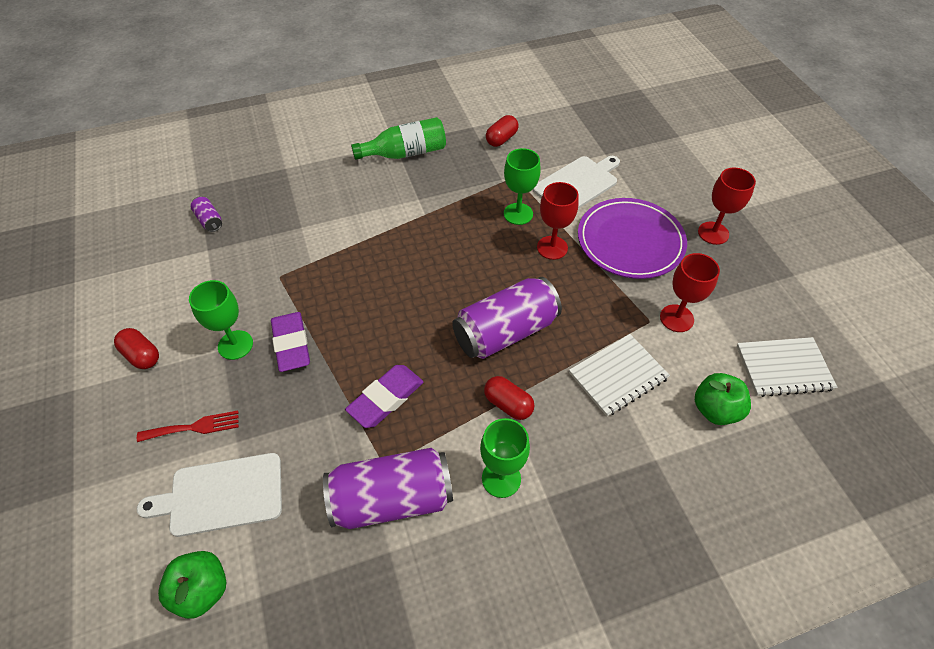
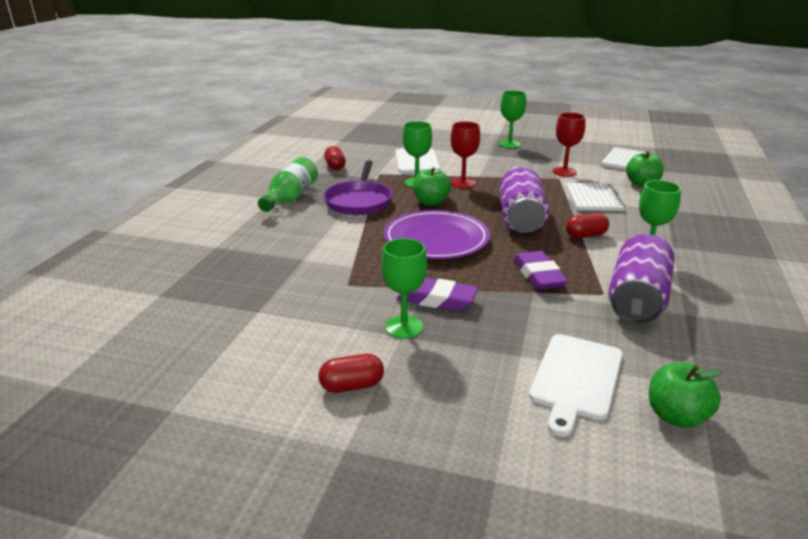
camera: 55 degrees left, 25 degrees down
red fork [137,411,239,442] -> none
purple can [190,196,222,232] -> none
purple plate [578,198,687,279] -> purple plate moved to [384,210,490,259]
red goblet [698,168,756,245] -> green goblet [499,91,526,148]
none -> purple pan [324,160,392,215]
none -> green apple [413,167,451,206]

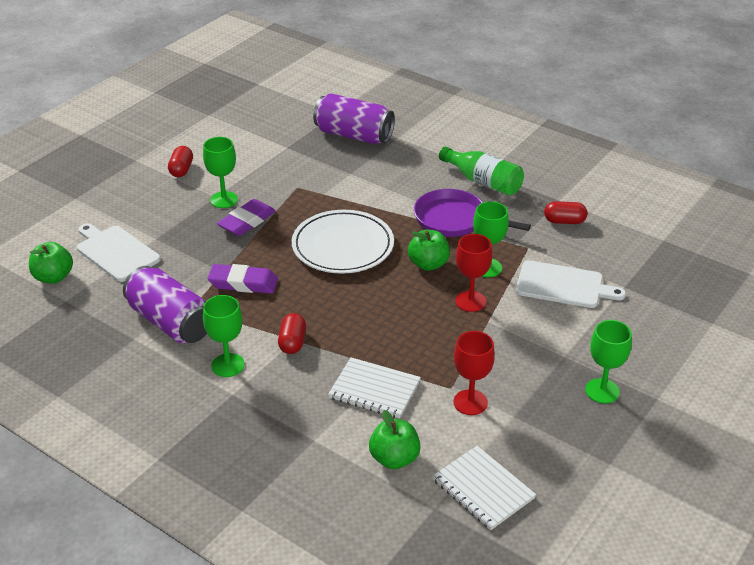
camera: 110 degrees right, 10 degrees up
purple plate [384,210,490,259] -> white plate [292,210,394,274]
purple can [499,167,549,233] -> purple can moved to [313,93,395,144]

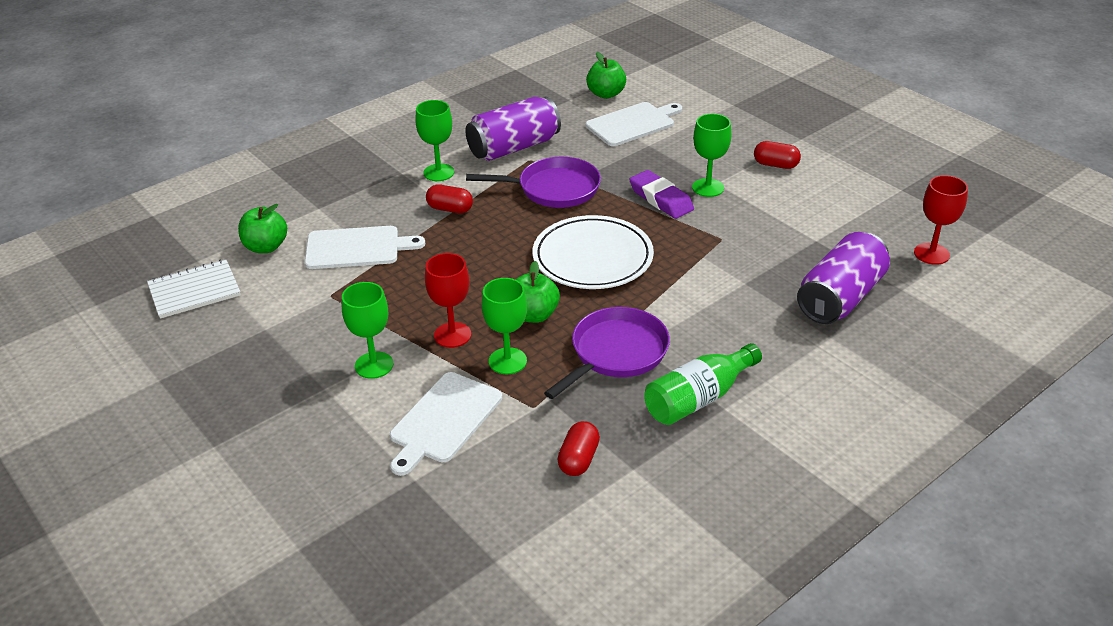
camera: 105 degrees right, 0 degrees up
purple eraser [208,264,278,294] -> purple pan [466,157,601,208]
white notebook [328,357,421,419] -> white cutting board [305,226,425,269]
red goblet [453,331,495,415] -> red goblet moved to [914,175,968,265]
green goblet [585,320,632,404] -> green goblet moved to [342,282,393,379]

